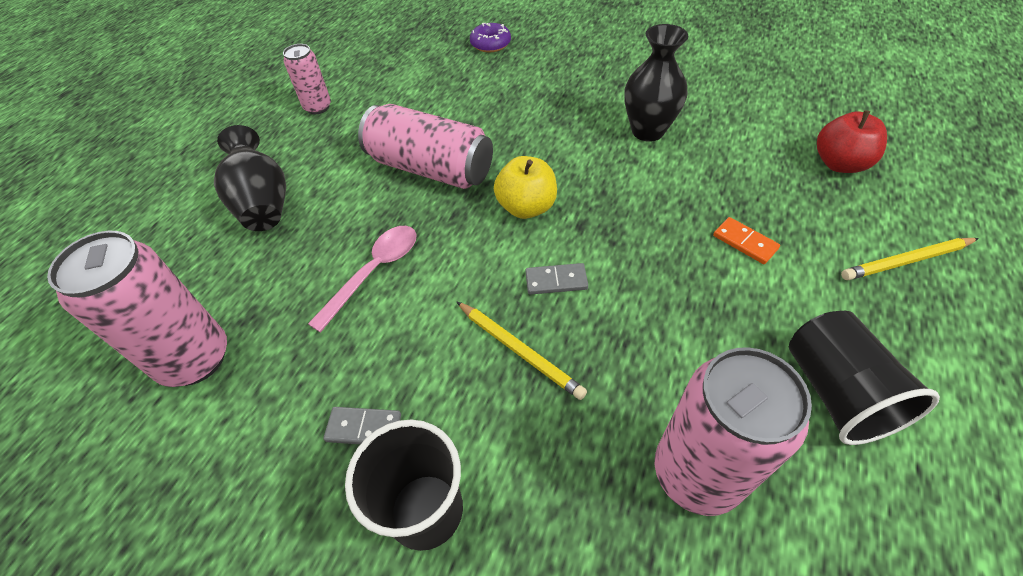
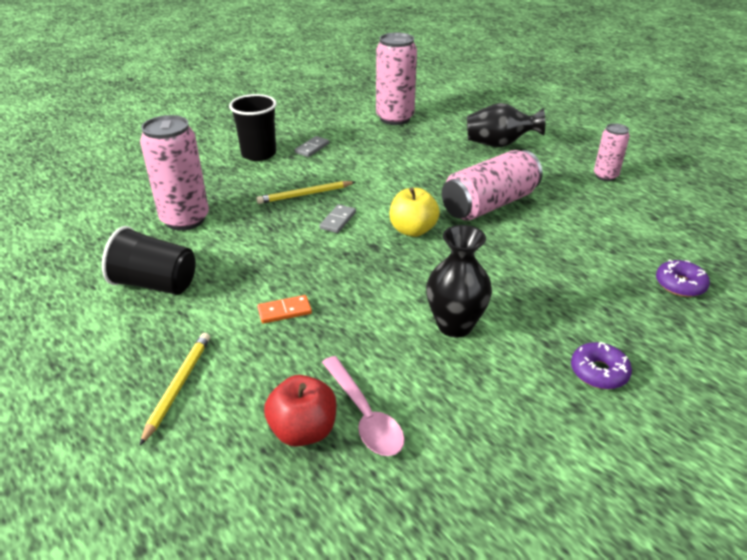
camera: 115 degrees right, 15 degrees down
pink spoon [308,226,417,332] -> pink spoon moved to [322,356,405,456]
none -> purple donut [571,342,632,389]

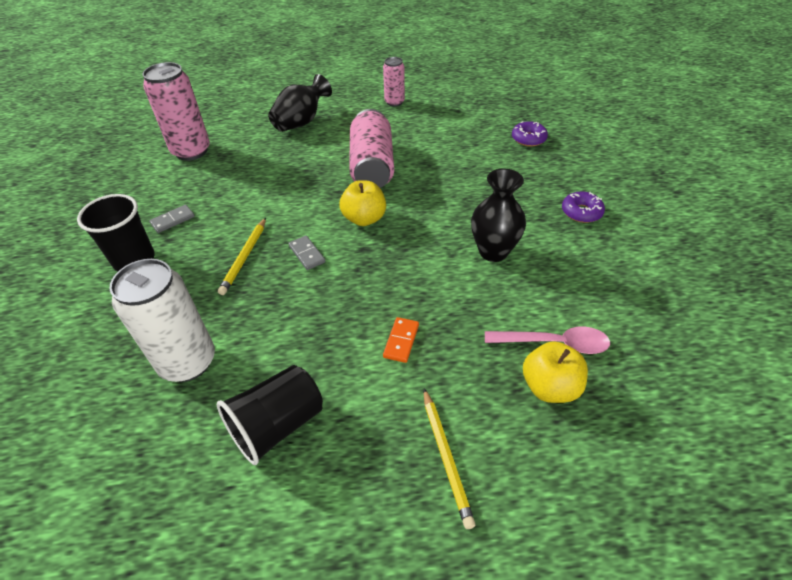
camera: 55 degrees left, 10 degrees up
yellow pencil [139,333,210,446] -> yellow pencil turned 150 degrees counterclockwise [424,389,475,529]
pink can [140,115,209,231] -> white can [110,259,215,382]
red apple [264,375,336,447] -> yellow apple [523,341,588,403]
grey domino [295,136,329,157] -> grey domino turned 75 degrees clockwise [149,205,195,233]

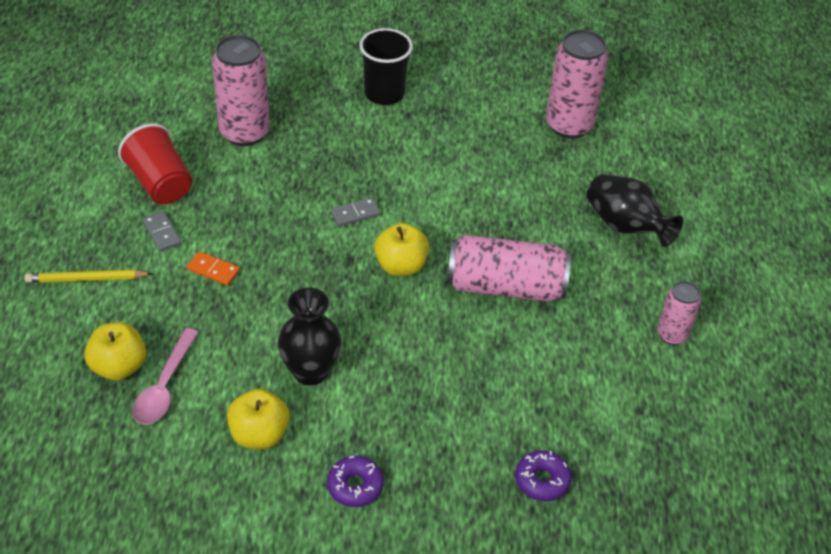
camera: 95 degrees right, 0 degrees up
white can [110,259,215,382] -> pink can [212,35,270,146]
grey domino [149,205,195,233] -> grey domino moved to [143,211,181,251]
black cup [217,365,323,465] -> red cup [118,123,192,204]
yellow pencil [218,218,266,295] -> none
none -> yellow apple [227,389,290,449]

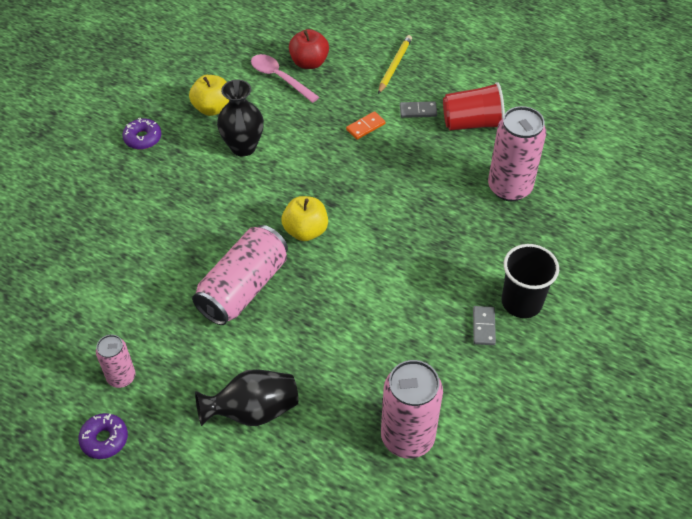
camera: 120 degrees right, 5 degrees up
yellow apple [84,323,146,381] -> red apple [289,29,329,69]
grey domino [330,197,381,226] -> grey domino moved to [473,306,496,345]
purple donut [515,450,572,501] -> purple donut moved to [78,413,128,459]

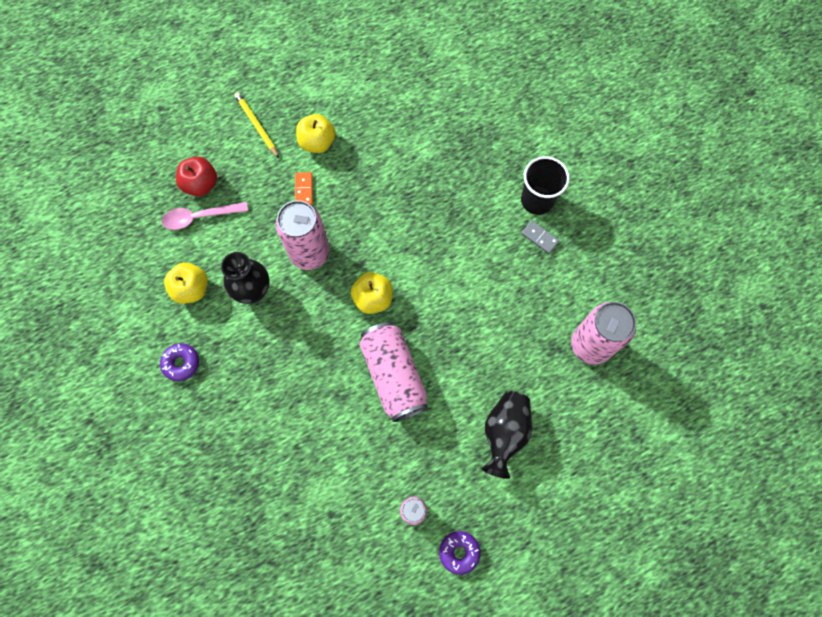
camera: 55 degrees left, 20 degrees up
grey domino [400,101,437,118] -> yellow apple [296,114,336,153]
red cup [443,82,505,130] -> none
pink can [488,106,546,201] -> pink can moved to [275,200,330,270]

